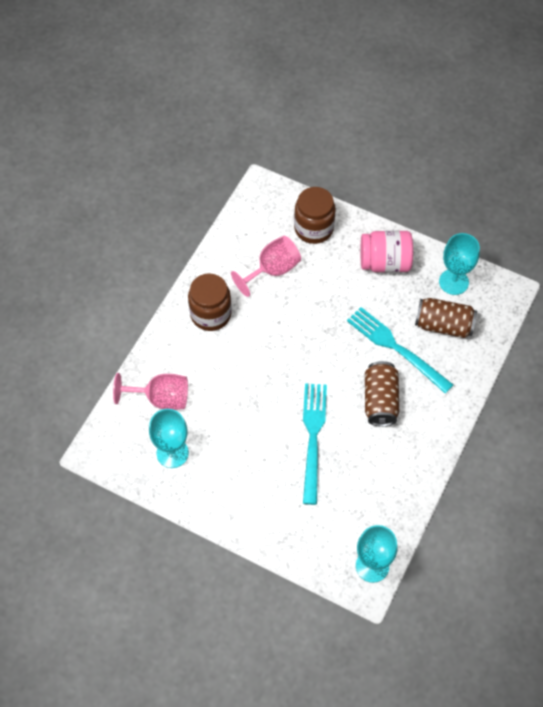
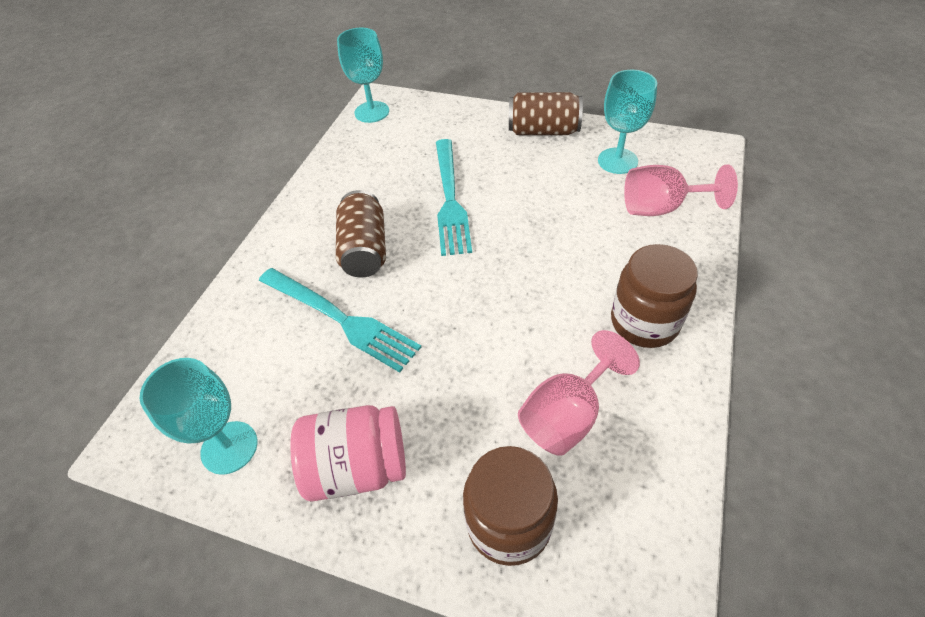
camera: 175 degrees right, 10 degrees down
brown can [415,298,477,338] -> brown can moved to [509,92,583,135]

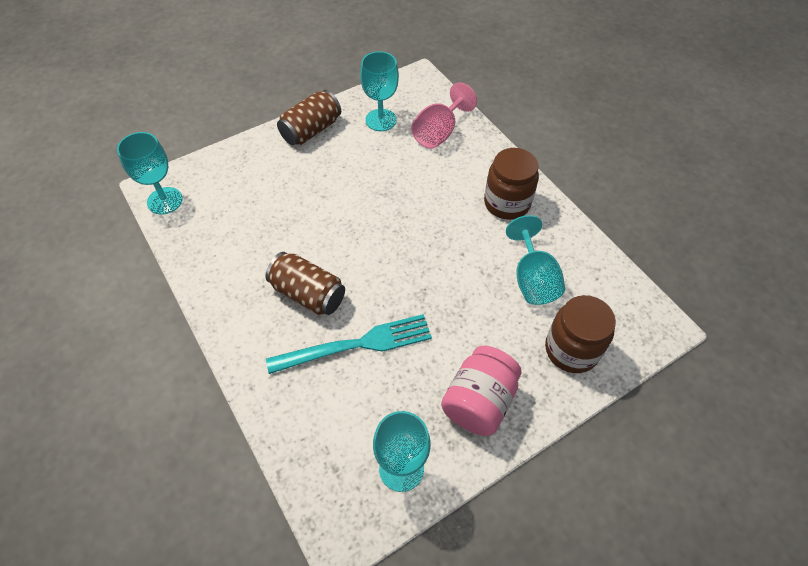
camera: 55 degrees left, 5 degrees up
turquoise fork [436,139,472,256] -> none
pink goblet [518,330,640,456] -> turquoise goblet [506,215,565,305]

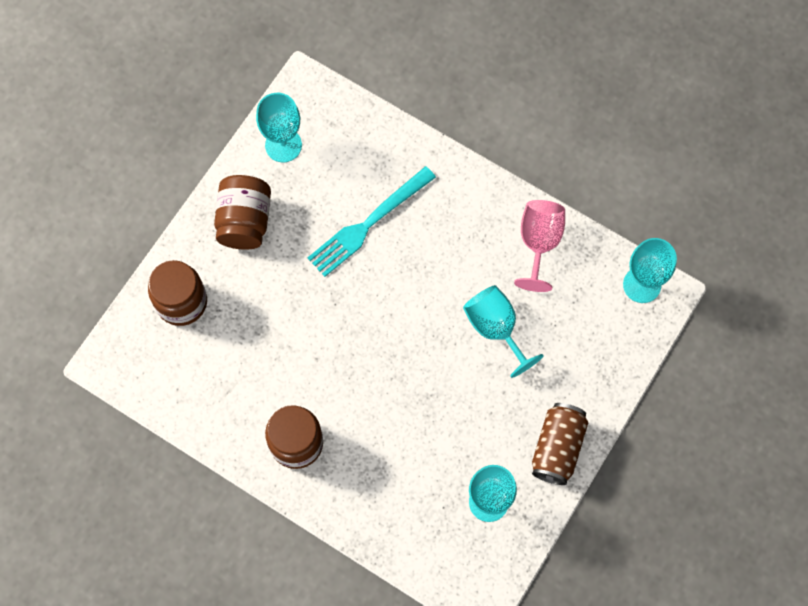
camera: 155 degrees right, 15 degrees up
brown can [265,252,345,315] -> none
pink goblet [411,82,477,149] -> pink goblet moved to [514,200,565,292]
pink jar [441,346,522,436] -> brown jar [214,175,271,250]
turquoise goblet [506,215,565,305] -> turquoise goblet moved to [463,285,544,378]

